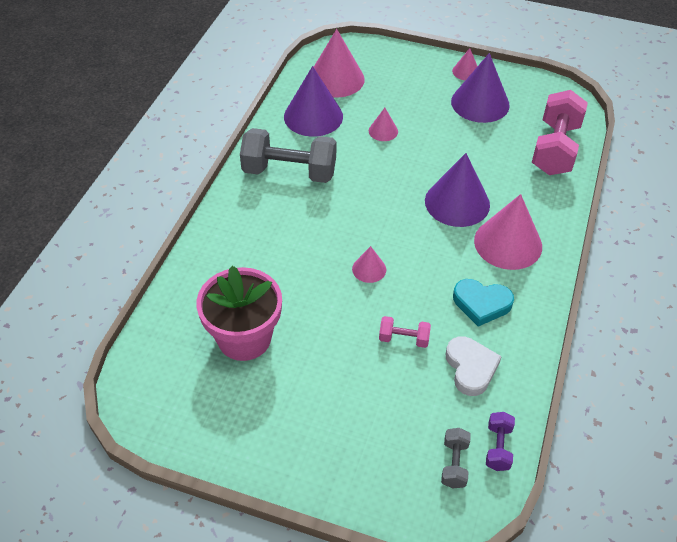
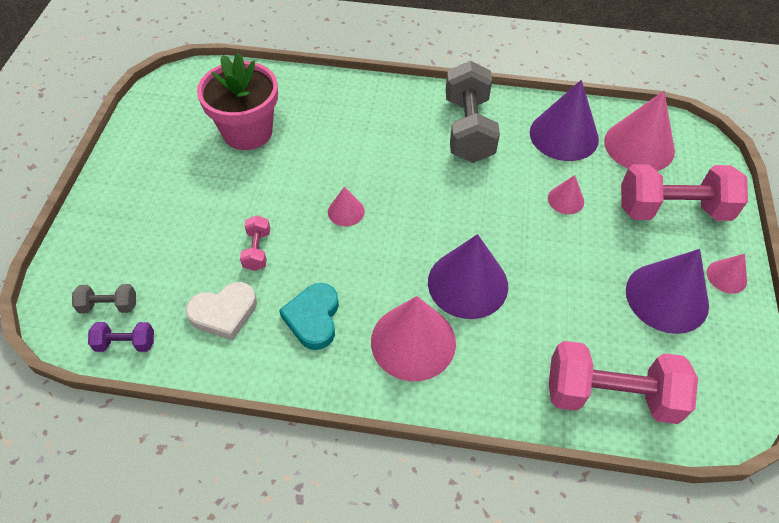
camera: 80 degrees right, 5 degrees up
none -> pink dumbbell [621,164,748,221]

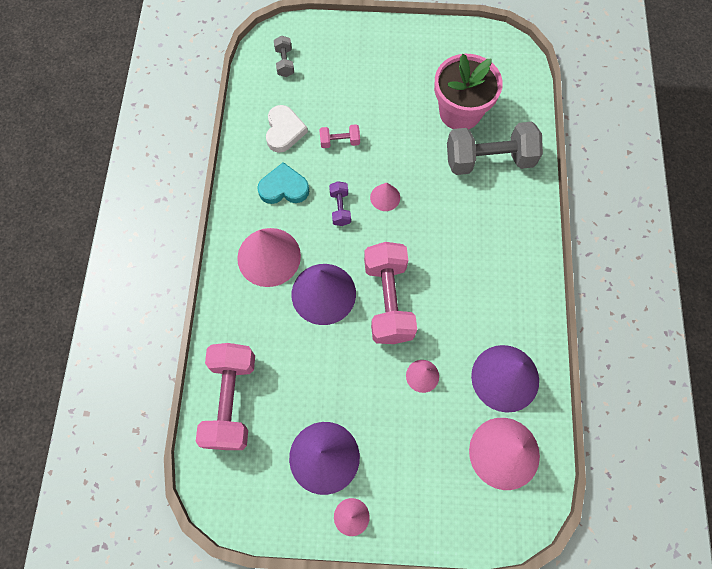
camera: 85 degrees right, 15 degrees up
purple dumbbell [88,322,154,352] -> purple dumbbell moved to [329,181,351,226]
white heart [186,282,257,340] -> white heart turned 150 degrees counterclockwise [266,105,308,153]
grey dumbbell [446,61,500,163] -> grey dumbbell moved to [447,122,543,175]
pink dumbbell [621,164,748,221] -> pink dumbbell moved to [364,242,417,344]

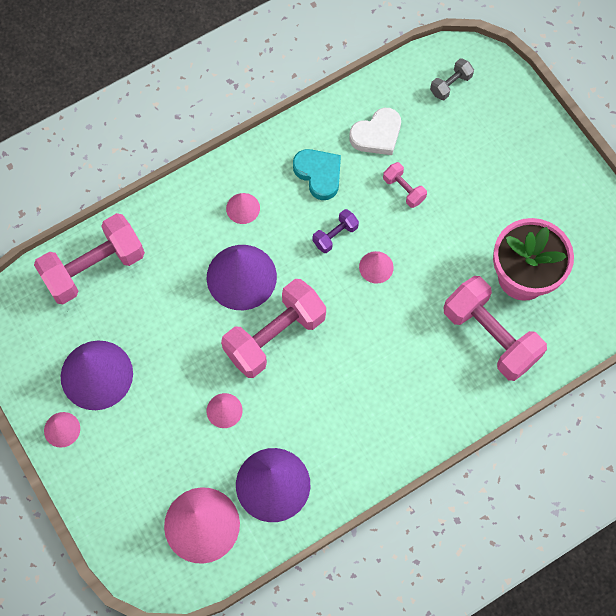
camera: 55 degrees right, 0 degrees up
pink cone [237,228,301,287] -> pink cone [226,193,260,224], size x0.49
grey dumbbell [447,122,543,175] -> pink dumbbell [443,276,547,381]

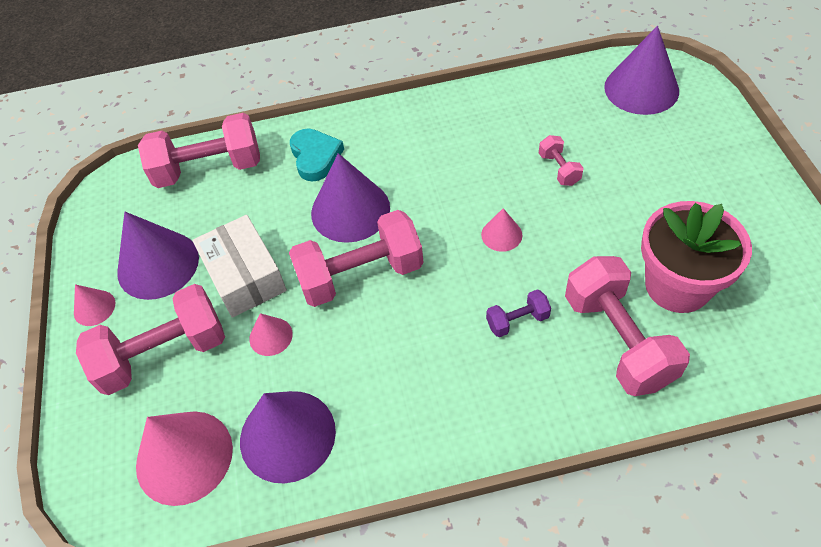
camera: 25 degrees right, 15 degrees down
pink cone [226,193,260,224] -> none
turquoise heart [293,149,341,200] -> turquoise heart moved to [290,129,344,182]
purple dumbbell [313,209,359,253] -> purple dumbbell moved to [486,289,551,337]
white heart [349,108,401,155] -> none
grey dumbbell [430,58,474,100] -> purple cone [604,26,679,115]
none -> pink dumbbell [76,284,225,395]
none -> white box [192,215,287,318]

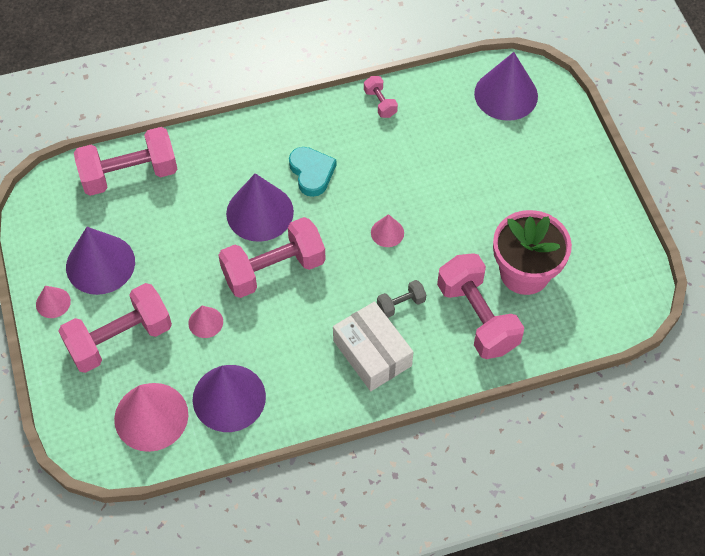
camera: 10 degrees left, 5 degrees up
white box [192,215,287,318] -> white box moved to [333,301,413,391]
turquoise heart [290,129,344,182] -> turquoise heart moved to [289,147,336,197]
purple dumbbell [486,289,551,337] -> grey dumbbell [377,280,426,318]
pink dumbbell [539,135,583,186] -> pink dumbbell moved to [364,76,398,118]

